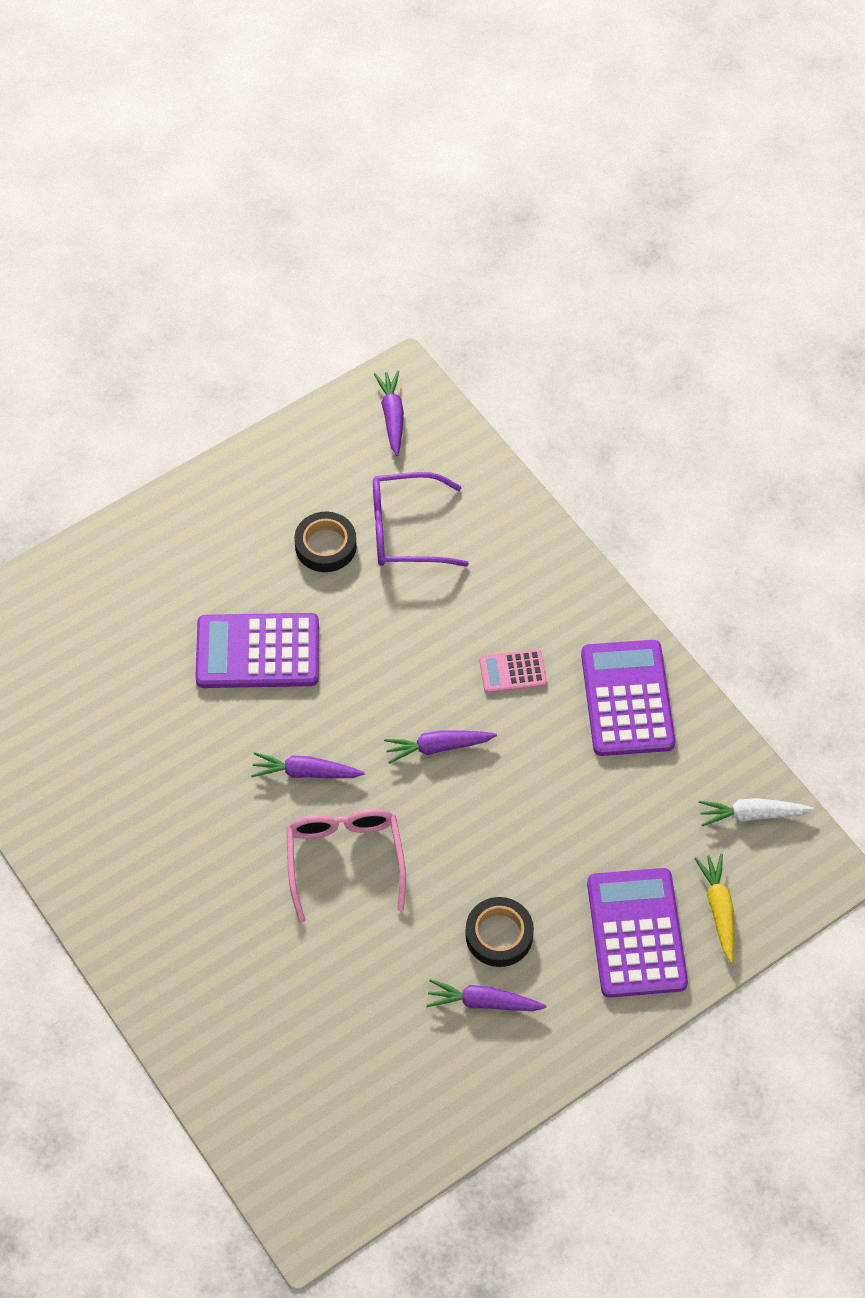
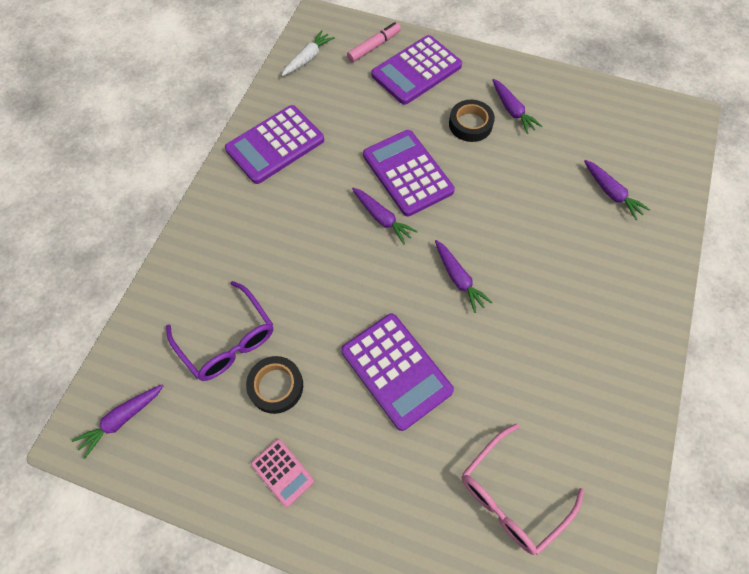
camera: 125 degrees left, 5 degrees up
pink glasses [286,809,406,923] -> pink glasses moved to [462,424,584,555]
pink calculator [479,649,547,693] -> pink calculator moved to [251,439,314,507]
yellow carrot [694,854,734,963] -> pink marker [347,22,401,63]
white carrot [699,798,814,826] -> white carrot turned 105 degrees counterclockwise [281,30,335,76]
none -> purple calculator [363,130,455,217]
none -> purple carrot [584,160,650,220]

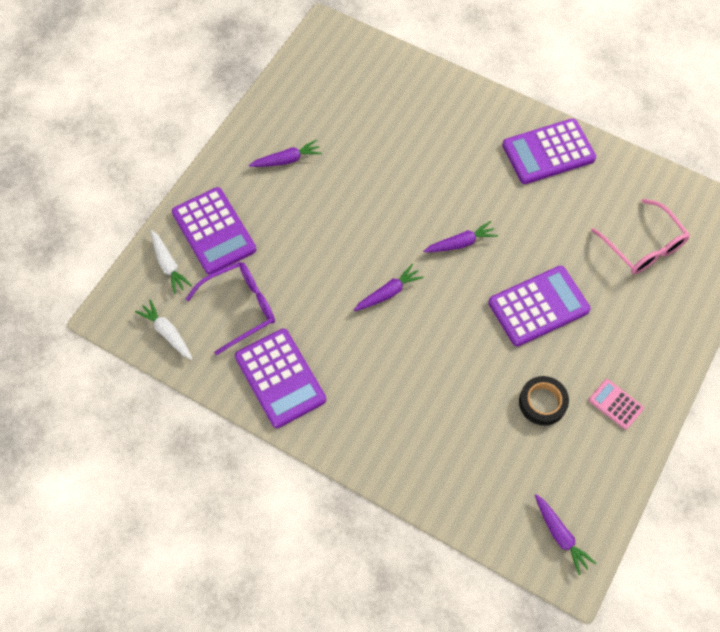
camera: 80 degrees left, 0 degrees up
purple glasses [166,281,273,381] -> purple glasses moved to [186,262,275,355]
pink calculator [251,439,314,507] -> pink calculator turned 105 degrees counterclockwise [589,379,644,430]
pink marker [347,22,401,63] -> white carrot [151,230,192,294]
purple calculator [363,130,455,217] -> purple calculator moved to [502,118,596,184]
black tape [449,100,495,142] -> none
purple carrot [584,160,650,220] -> none

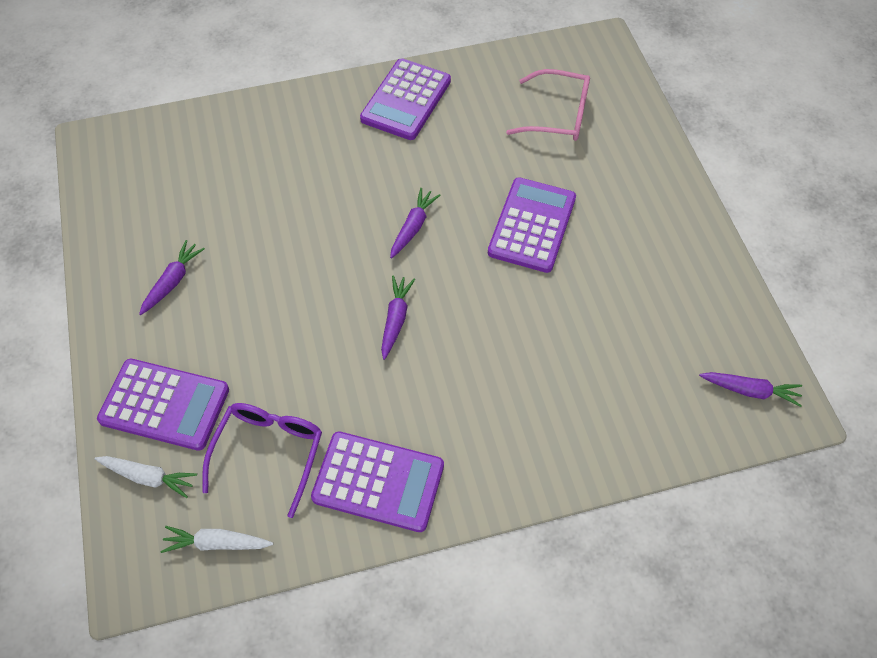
camera: 45 degrees left, 5 degrees down
black tape [519,376,569,425] -> none
pink calculator [589,379,644,430] -> none

